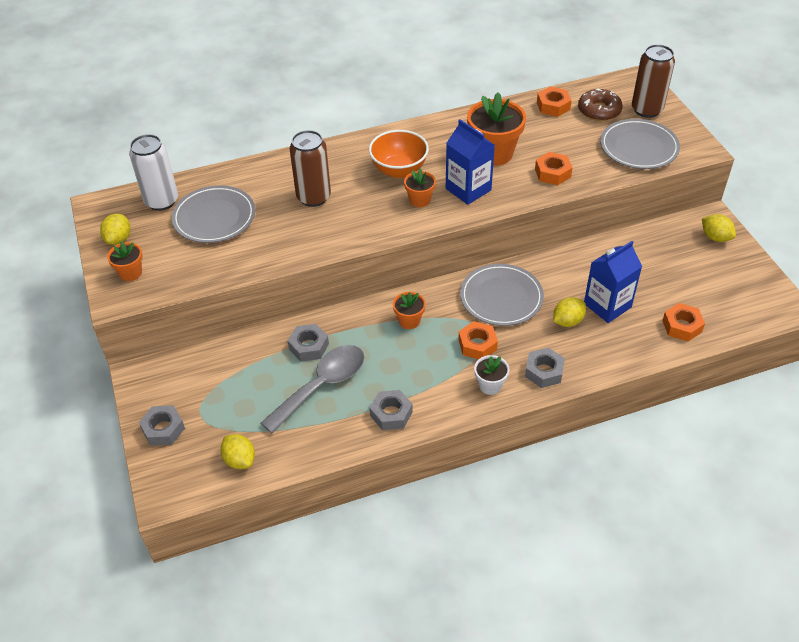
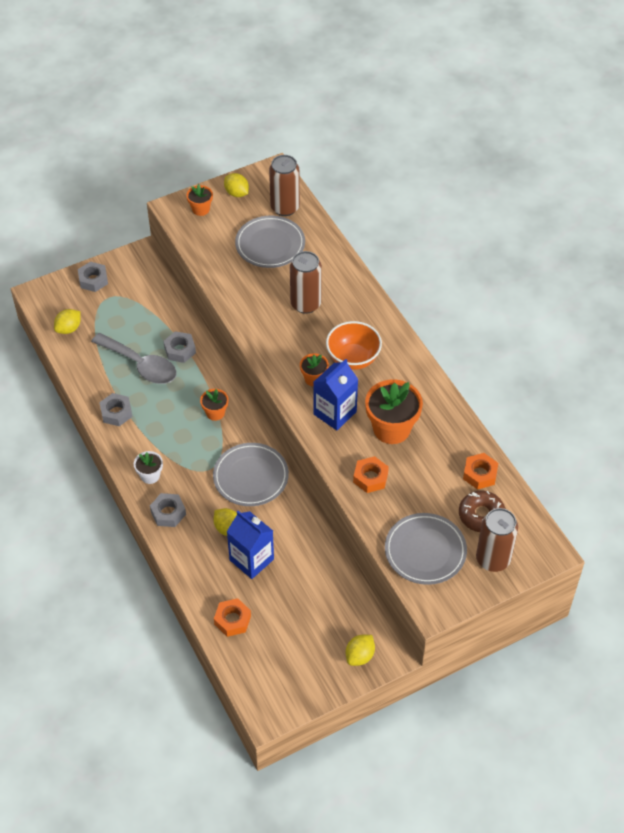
camera: 80 degrees right, 5 degrees up
yellow lemon [100,214,130,245] -> yellow lemon turned 45 degrees clockwise [224,173,249,197]
white can [129,134,178,211] -> brown can [269,155,300,216]
orange nut [458,321,498,359] -> none

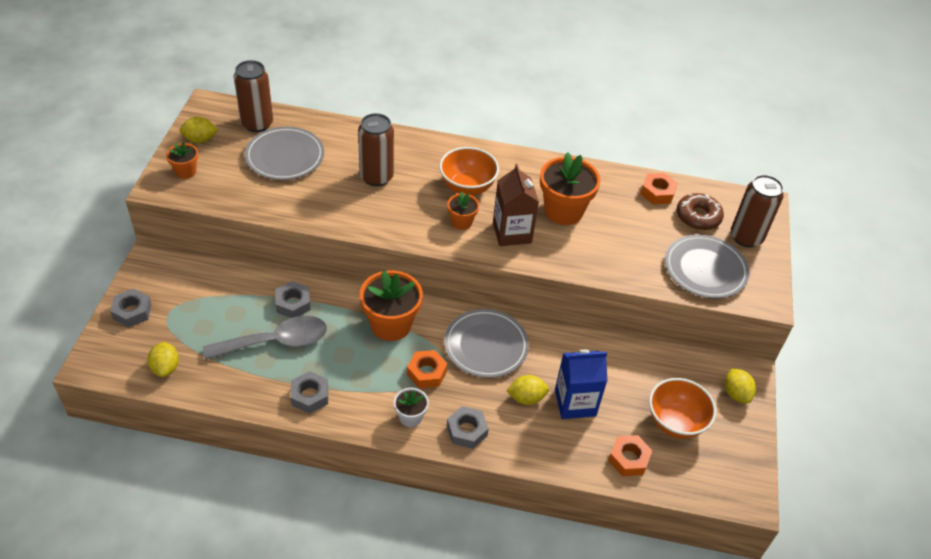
camera: 55 degrees left, 5 degrees down
orange flower pot [200,389,228,421] -> orange flower pot [360,270,423,341], size x1.90
blue carton [314,359,358,430] -> brown carton [493,164,539,246]
orange nut [353,456,389,493] -> orange nut moved to [407,350,448,388]
none -> orange bowl [649,378,716,439]

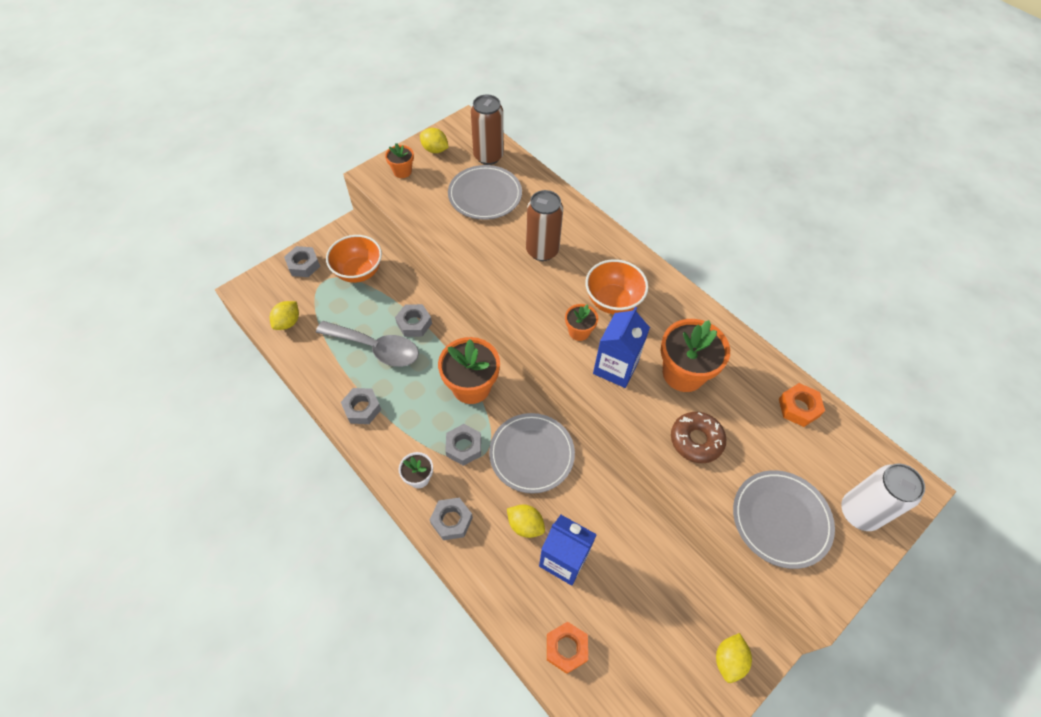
camera: 40 degrees right, 10 degrees up
orange nut [407,350,448,388] -> grey nut [445,424,481,466]
brown carton [493,164,539,246] -> blue carton [593,307,650,388]
orange bowl [649,378,716,439] -> orange bowl moved to [326,235,382,283]
brown donut [677,193,724,230] -> brown donut moved to [671,412,726,463]
brown can [731,175,784,248] -> white can [841,464,925,531]

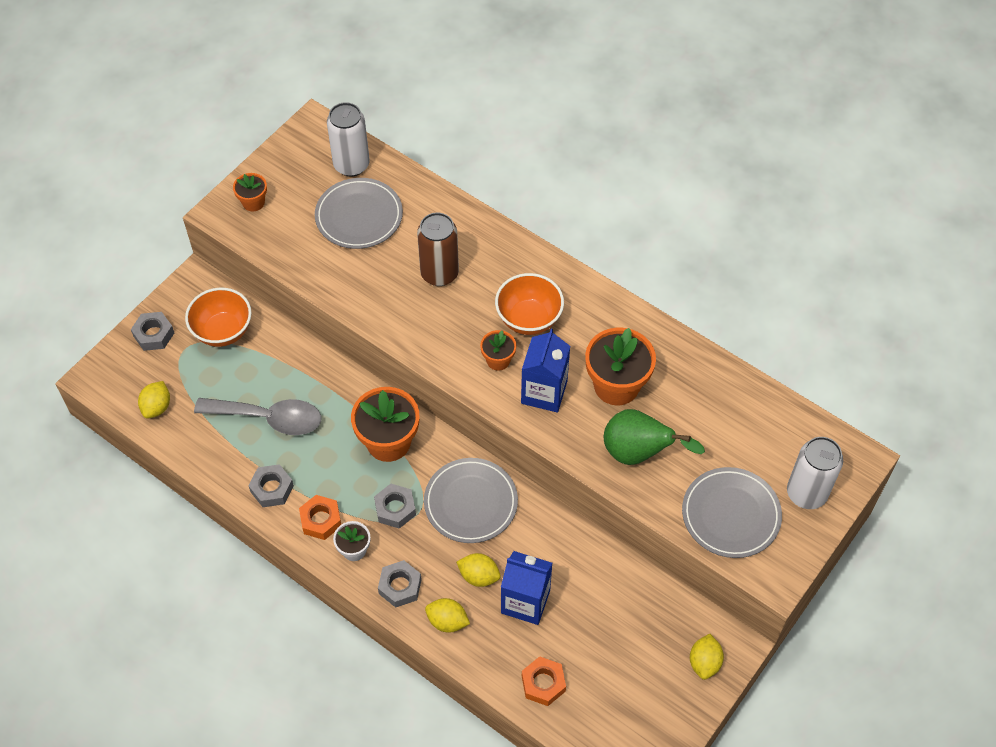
camera: 10 degrees left, 0 degrees up
grey nut [395,304,432,337] -> none
yellow lemon [420,128,449,153] -> yellow lemon moved to [425,598,470,632]
brown can [471,94,504,165] -> white can [327,102,370,177]
brown donut [671,412,726,463] -> green pear [604,409,705,465]
orange nut [779,383,825,427] -> orange nut moved to [299,495,341,540]

